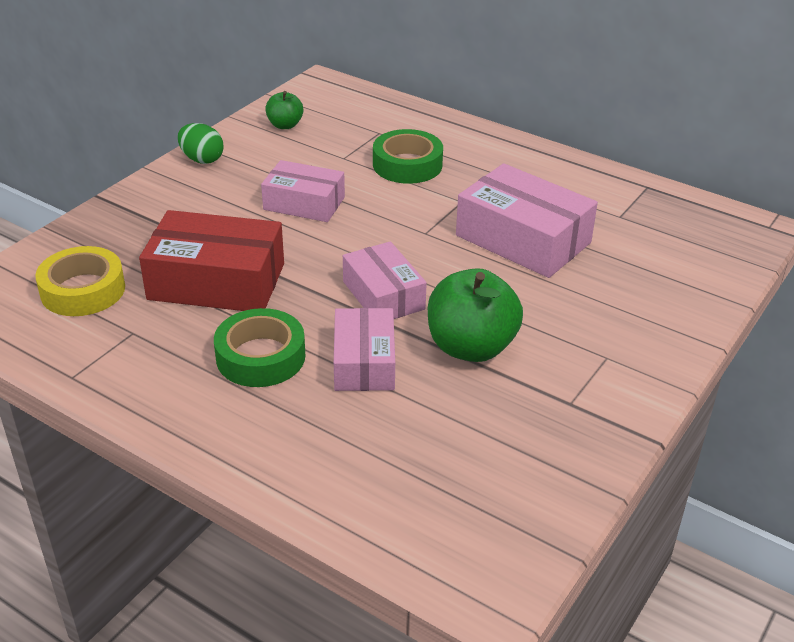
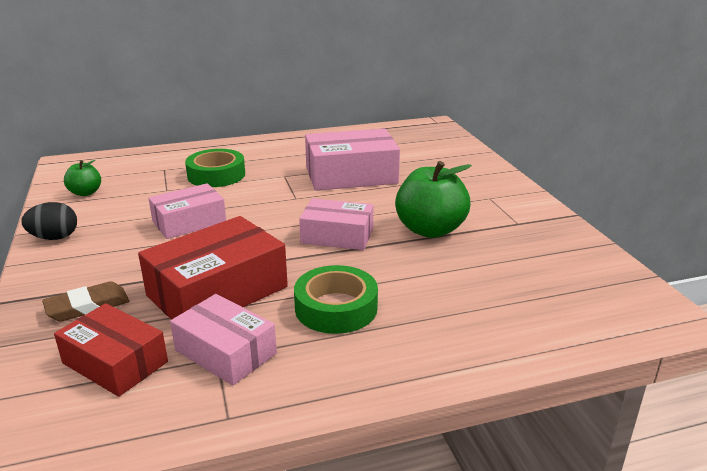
camera: 50 degrees left, 10 degrees down
yellow tape [35,246,125,316] -> red box [54,303,168,397]
green egg [178,123,223,164] -> black egg [21,202,77,240]
pink box [334,308,395,391] -> pink box moved to [170,294,277,385]
none -> brown eraser [42,281,129,322]

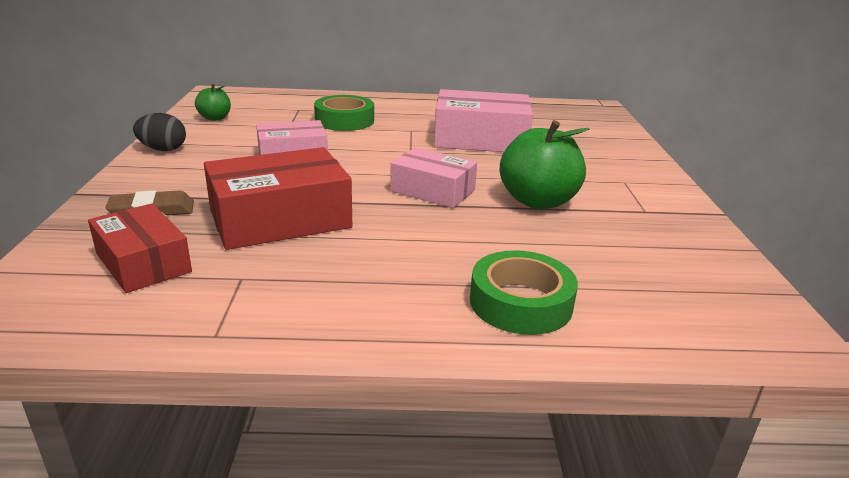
camera: 15 degrees right, 0 degrees up
pink box [170,294,277,385] -> none
green tape [294,265,378,334] -> green tape moved to [470,250,578,335]

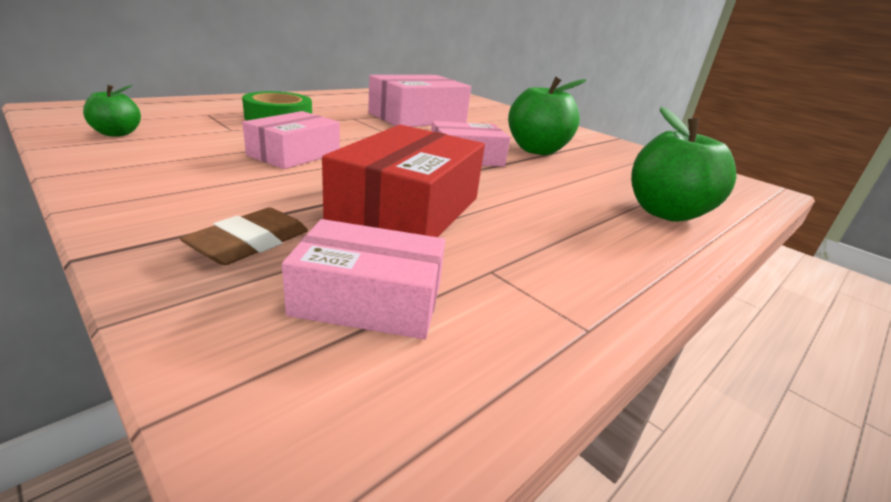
camera: 45 degrees left, 0 degrees up
red box [88,203,192,293] -> pink box [282,219,445,339]
black egg [133,113,186,151] -> none
green tape [470,250,578,335] -> green apple [631,106,736,222]

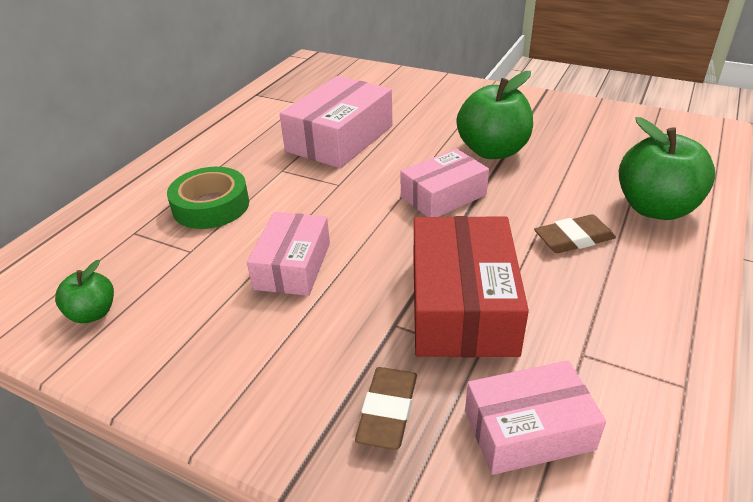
camera: 15 degrees left, 10 degrees up
none -> brown eraser [534,214,616,253]

